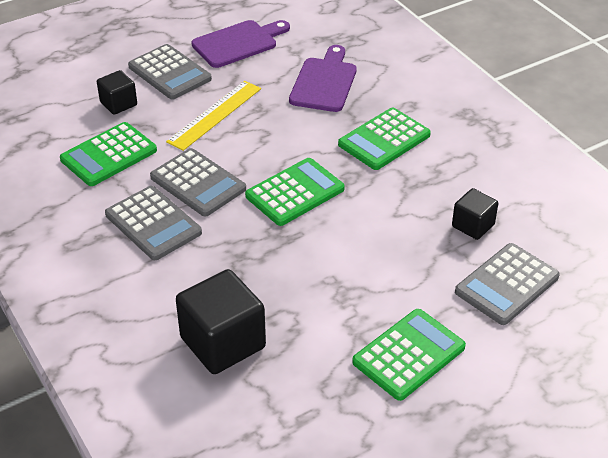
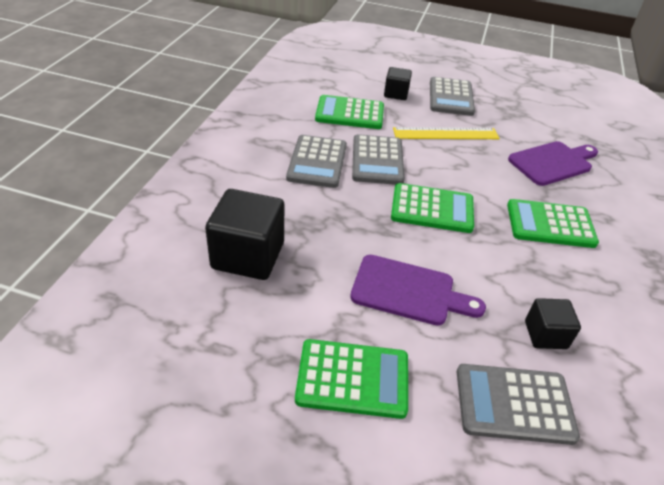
camera: 45 degrees right, 0 degrees up
purple cutting board [191,20,290,68] -> purple cutting board moved to [350,255,486,326]

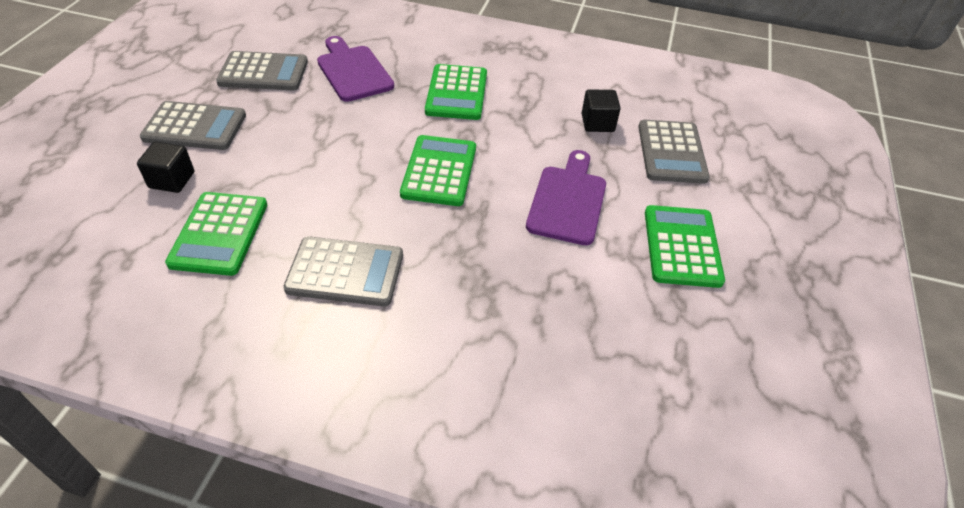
camera: 90 degrees left, 5 degrees up
black cube [205,189,284,280] -> none
grey calculator [352,134,405,185] -> grey calculator moved to [216,51,308,90]
yellow ruler [393,127,500,139] -> none

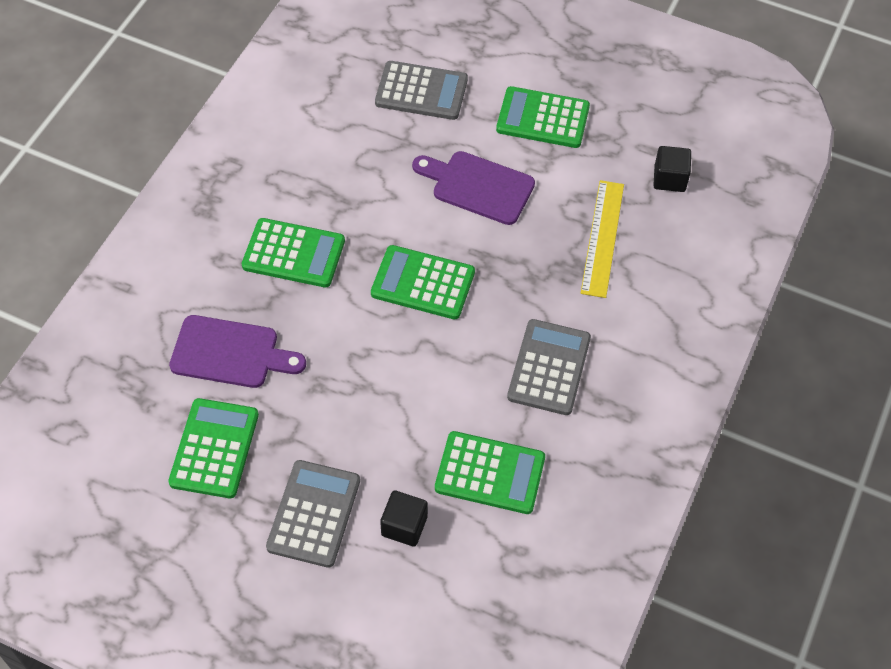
camera: 80 degrees left, 10 degrees up
grey calculator [216,51,308,90] -> green calculator [168,398,259,498]
purple cutting board [317,36,394,102] -> purple cutting board turned 150 degrees counterclockwise [169,315,306,388]
black cube [582,89,621,132] -> black cube moved to [653,146,691,192]
none -> yellow ruler [581,180,624,298]

